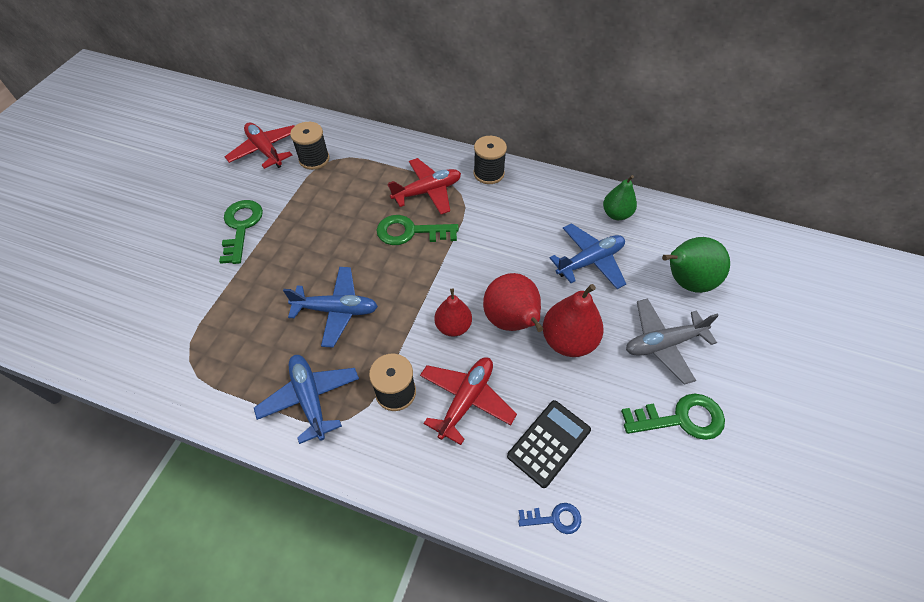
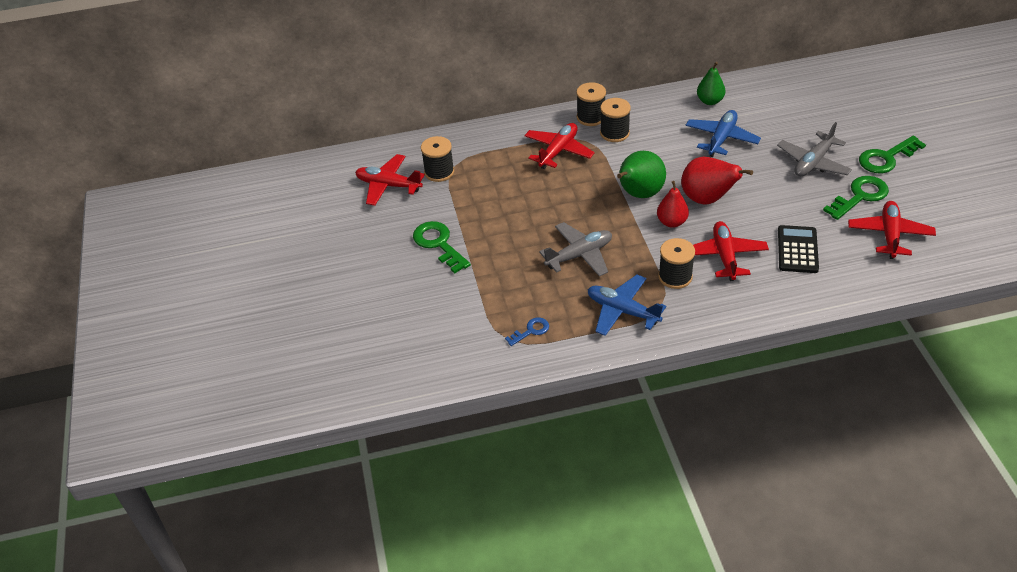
camera: 30 degrees left, 10 degrees down
blue plane [283,267,378,348] -> grey plane [539,222,612,276]
green key [376,215,459,245] -> green key moved to [859,136,926,173]
blue key [518,503,581,534] -> blue key moved to [505,317,549,346]
red pear [543,284,604,357] -> none
green pear [662,237,730,293] -> green pear moved to [617,151,666,198]
none -> black spool [600,98,631,142]
none -> red plane [848,201,936,259]

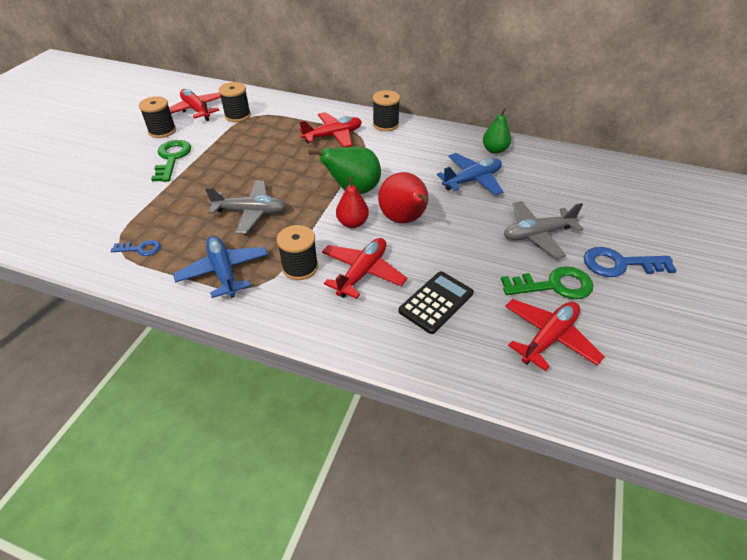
camera: 30 degrees right, 0 degrees up
black spool [600,98,631,142] -> black spool moved to [139,96,176,138]
green key [859,136,926,173] -> blue key [584,247,677,277]

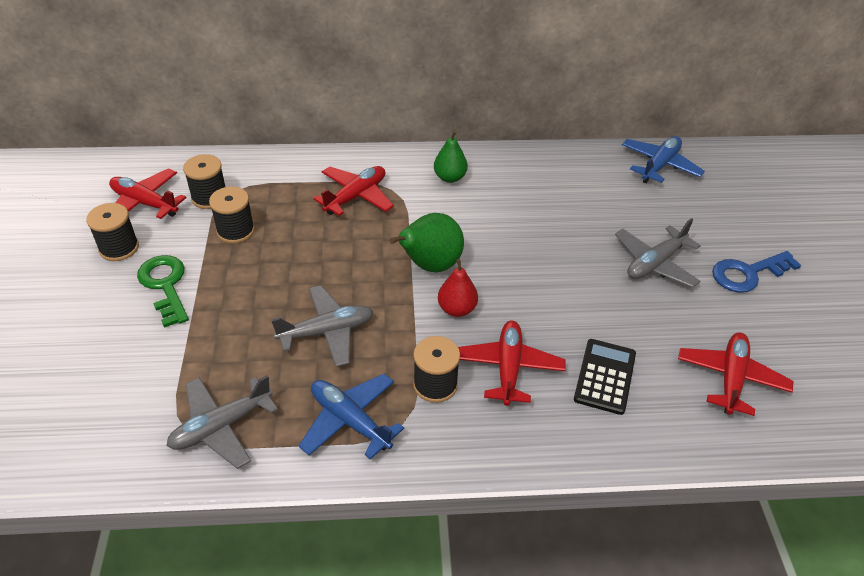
camera: 25 degrees left, 0 degrees up
blue key [111,240,160,256] -> grey plane [166,375,278,469]
black spool [373,90,400,131] -> black spool moved to [209,187,255,243]
red pear [378,172,429,223] -> none
blue plane [437,153,503,196] -> blue plane moved to [622,136,705,183]
green pear [483,108,511,154] -> green pear moved to [434,131,468,183]
green key [501,266,593,299] -> none

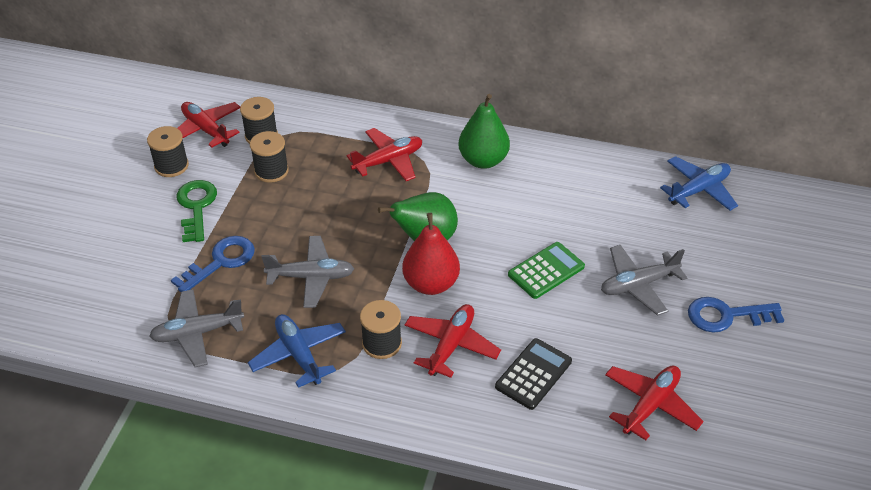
camera: 20 degrees right, 0 degrees up
green pear [434,131,468,183] -> green pear [458,94,510,169], size x1.54
red pear [438,259,478,317] -> red pear [402,213,460,295], size x1.54
none -> blue key [171,236,255,292]
none -> green calculator [508,242,585,299]

